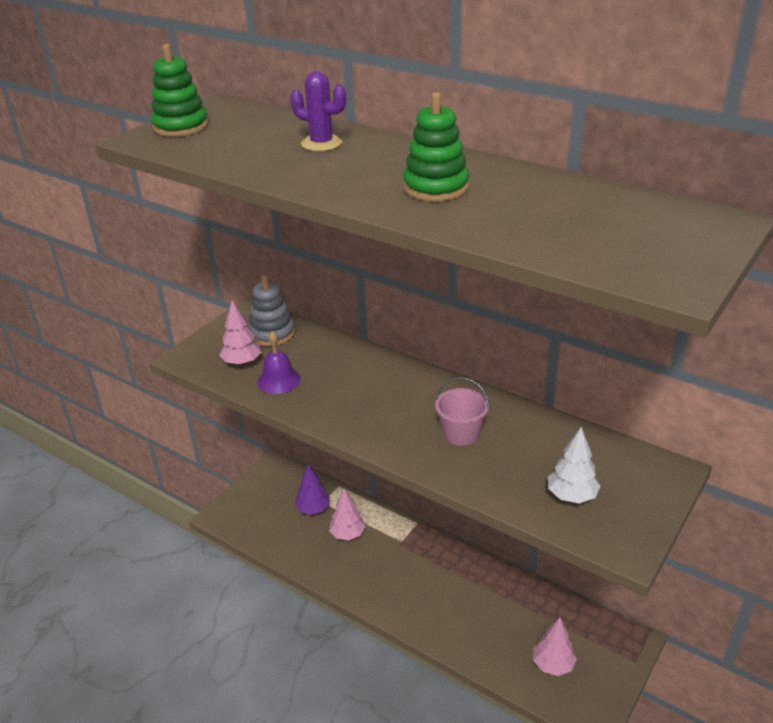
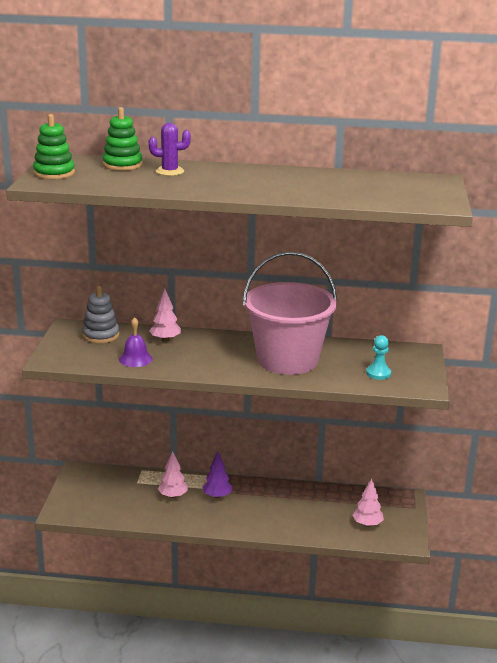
camera: 30 degrees left, 10 degrees down
pink tree [219,301,261,366] -> pink tree moved to [149,289,181,342]
purple tree [295,464,330,515] -> purple tree moved to [202,452,232,498]
green stacking toy [403,92,469,201] -> green stacking toy moved to [102,107,143,171]
pink bucket [435,377,489,446] -> pink bucket [243,251,337,375], size x2.46
white tree [548,427,601,503] -> turquoise pawn [366,335,391,380]

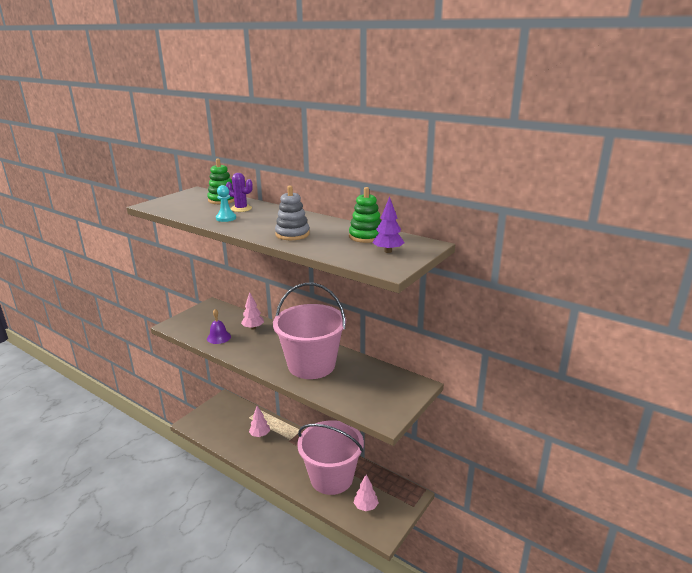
camera: 30 degrees right, 0 degrees up
green stacking toy [33,114,75,179] -> green stacking toy moved to [349,187,381,243]
grey stacking toy [82,286,119,343] -> grey stacking toy moved to [275,185,310,240]
purple tree [202,452,232,498] -> purple tree moved to [372,196,405,253]
turquoise pawn [366,335,391,380] -> turquoise pawn moved to [216,185,236,222]
none -> pink bucket [297,420,364,495]

